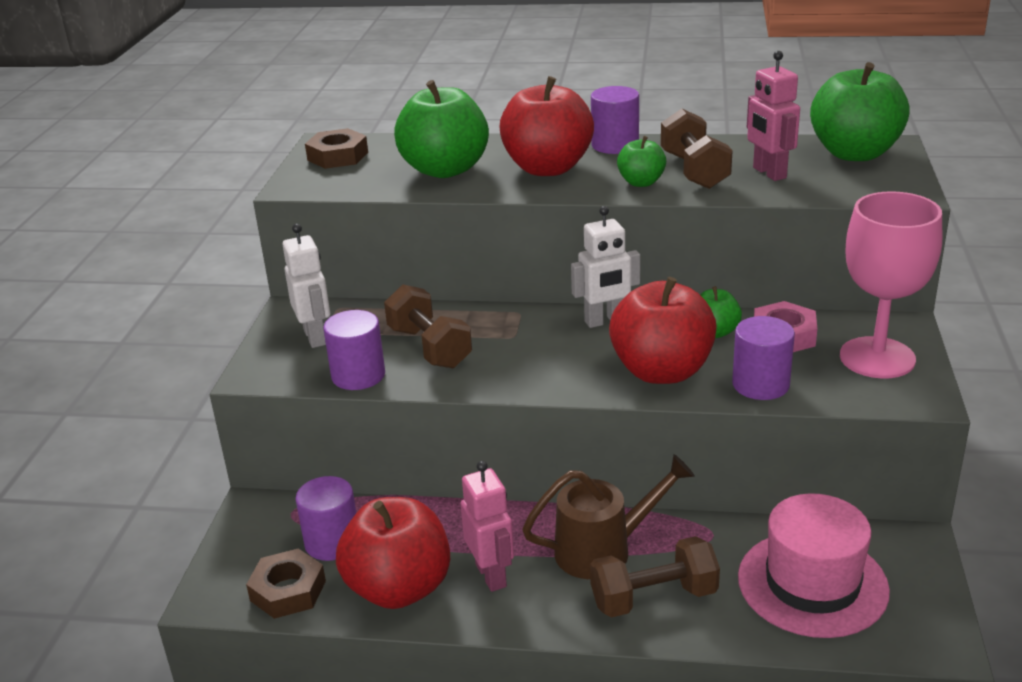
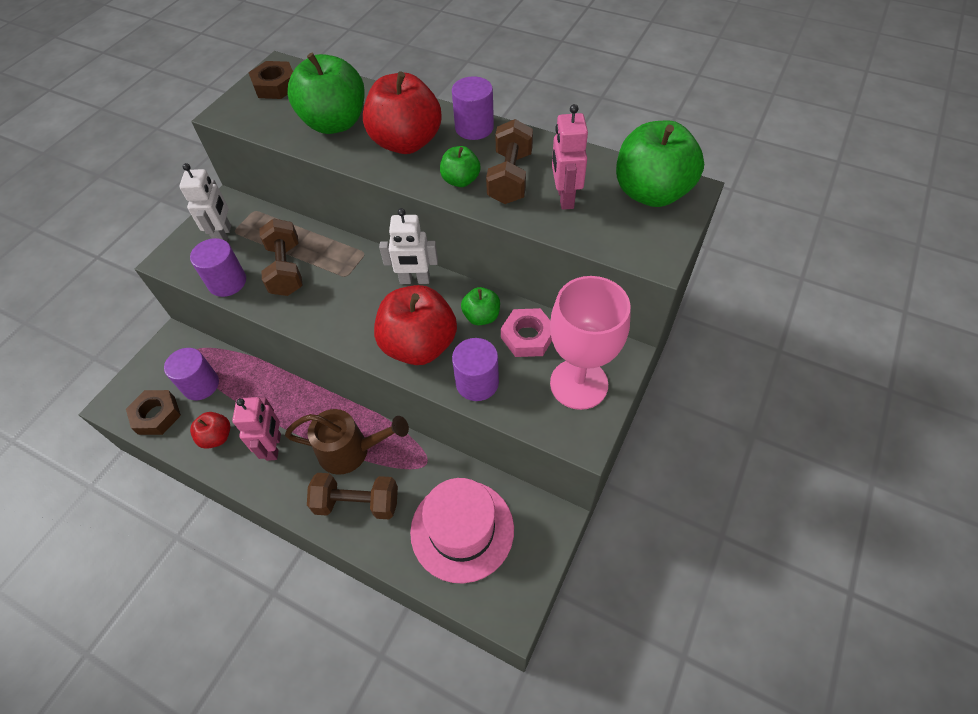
camera: 20 degrees right, 25 degrees up
red apple [336,497,450,609] -> red apple [190,412,230,449], size x0.50

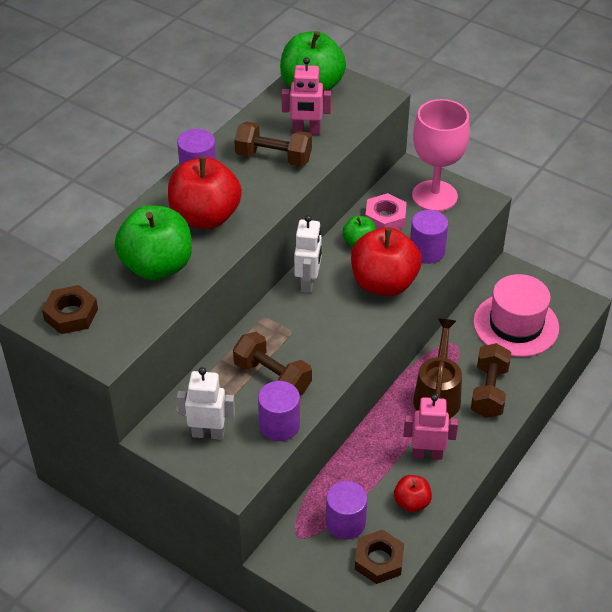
camera: 85 degrees left, 10 degrees down
brown dumbbell [259,219,303,296] -> brown dumbbell turned 45 degrees clockwise [233,332,312,396]
green apple [440,146,481,187] -> none

